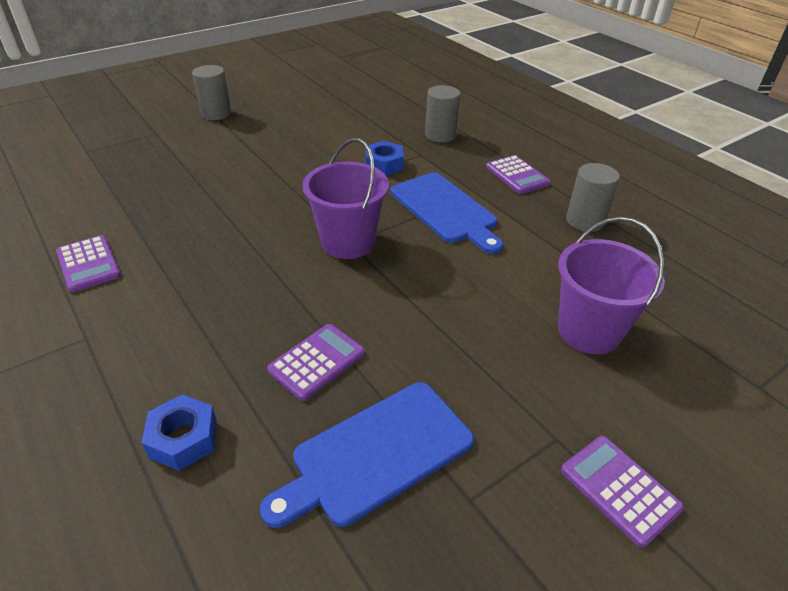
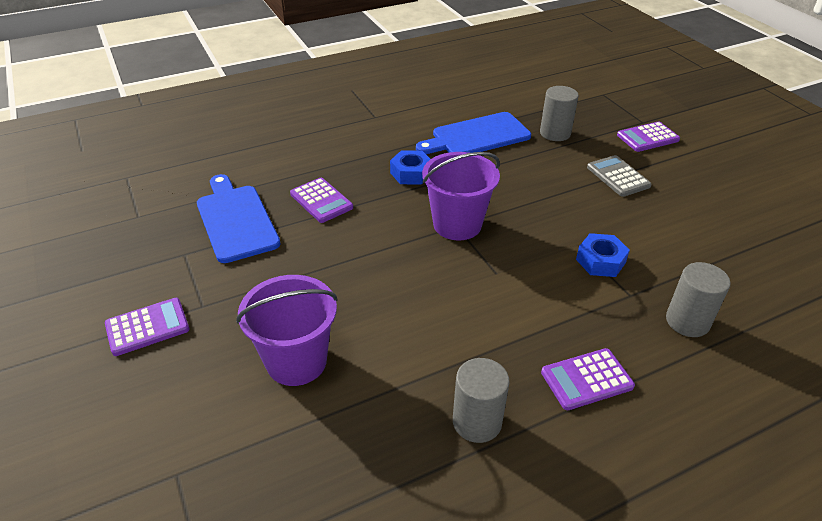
camera: 100 degrees right, 0 degrees up
purple calculator [56,235,121,292] -> purple calculator moved to [617,122,680,152]
blue nut [141,394,217,471] -> blue nut moved to [390,150,430,185]
grey cylinder [192,65,232,120] -> grey cylinder moved to [540,86,579,141]
blue cutting board [391,173,503,254] -> blue cutting board moved to [416,112,531,154]
none -> grey calculator [587,155,652,197]

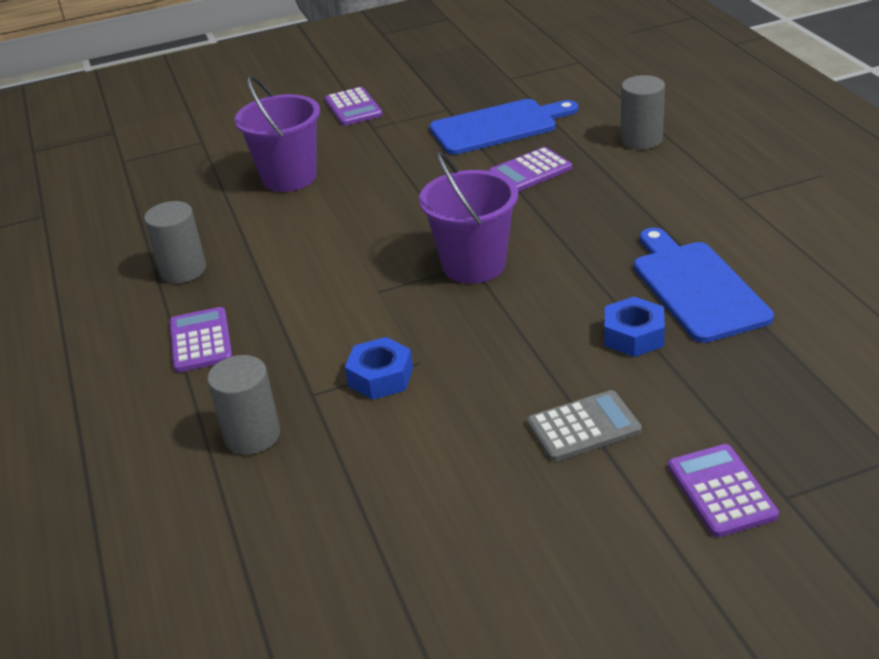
camera: 100 degrees right, 5 degrees down
blue nut [390,150,430,185] -> blue nut moved to [604,297,665,357]
grey cylinder [540,86,579,141] -> grey cylinder moved to [621,75,665,149]

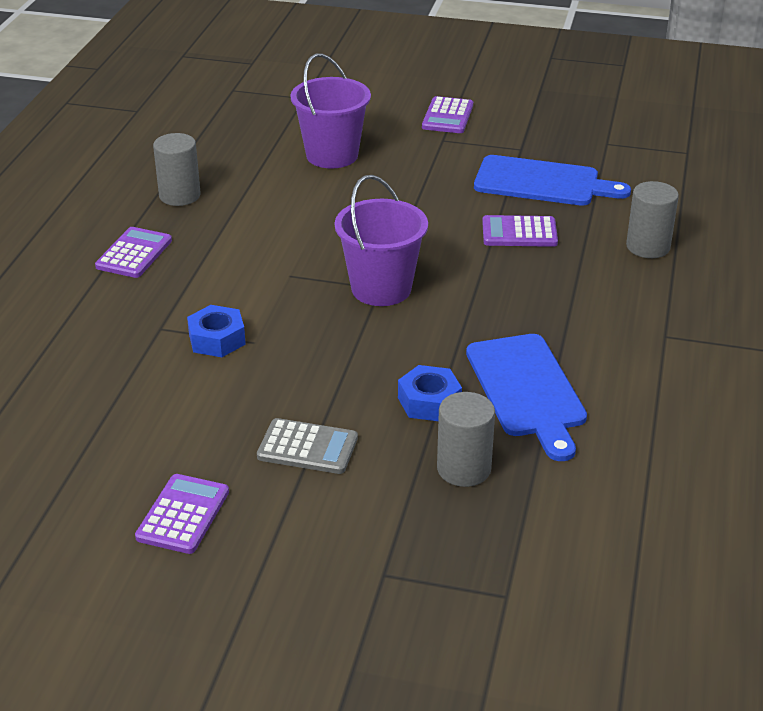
camera: 30 degrees right, 0 degrees up
grey cylinder [207,355,280,455] -> grey cylinder moved to [437,392,495,487]
blue cutting board [634,228,774,343] -> blue cutting board turned 150 degrees clockwise [466,334,587,461]
purple calculator [668,444,779,537] -> purple calculator moved to [135,474,229,554]

